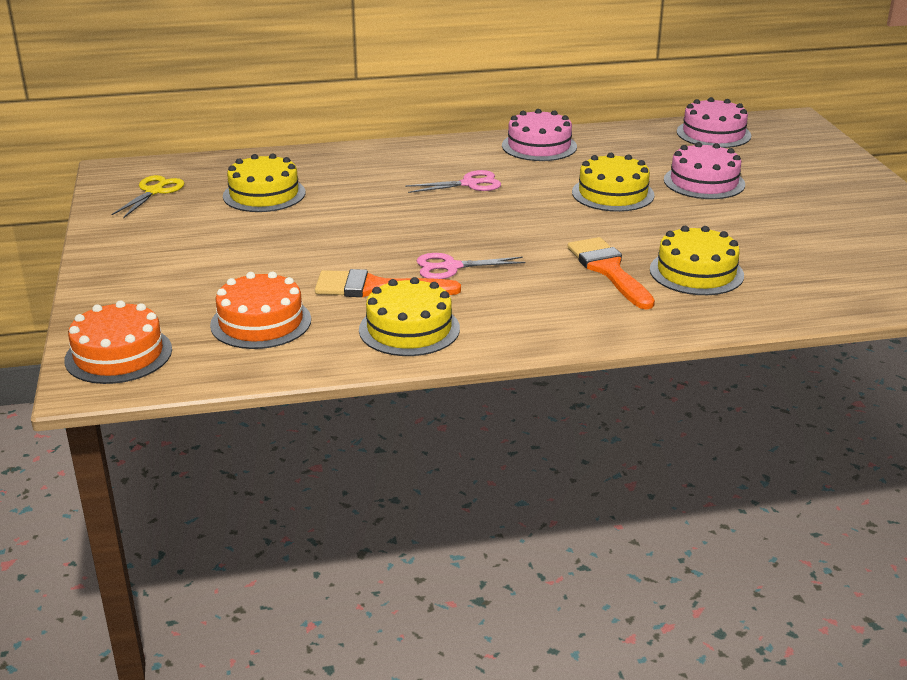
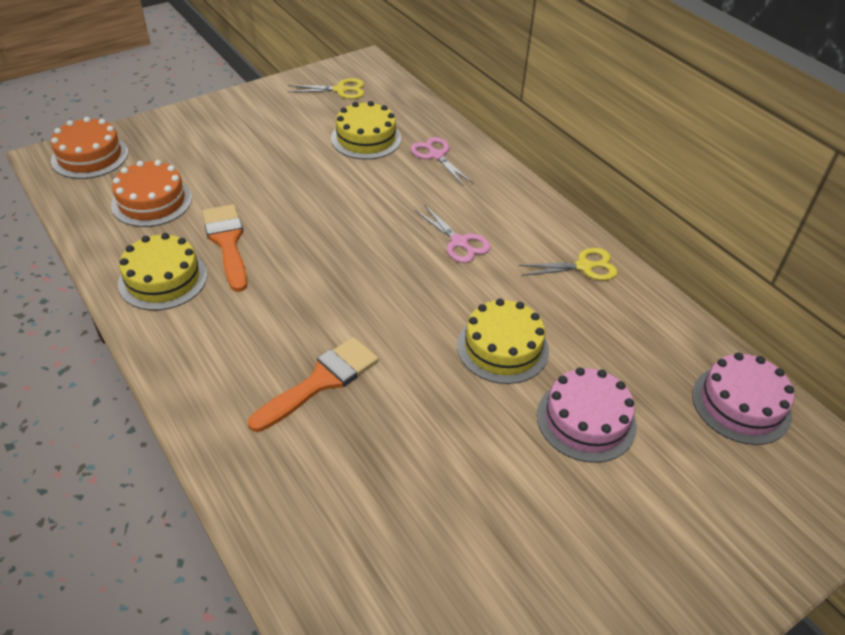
camera: 65 degrees right, 15 degrees up
pink scissors [417,253,526,279] -> pink scissors moved to [410,137,474,186]
pink cake [502,109,577,161] -> yellow scissors [519,248,618,281]
yellow cake [650,226,744,295] -> none

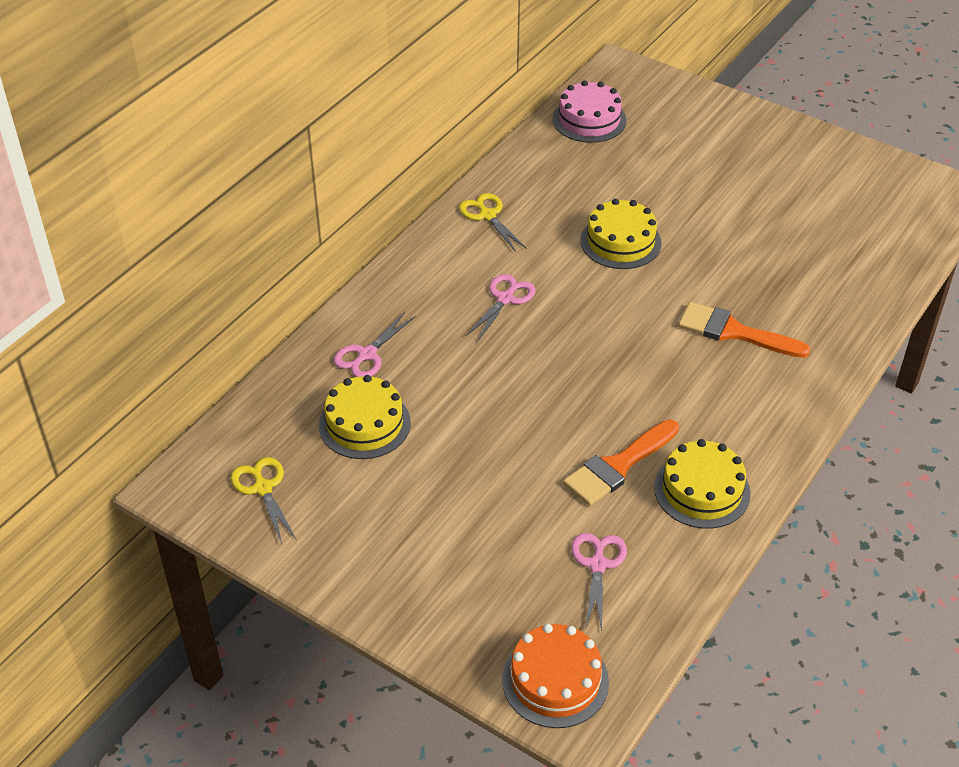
camera: 110 degrees left, 0 degrees up
orange cake [111,160,192,227] -> pink scissors [571,533,627,631]
pink cake [537,367,637,463] -> none

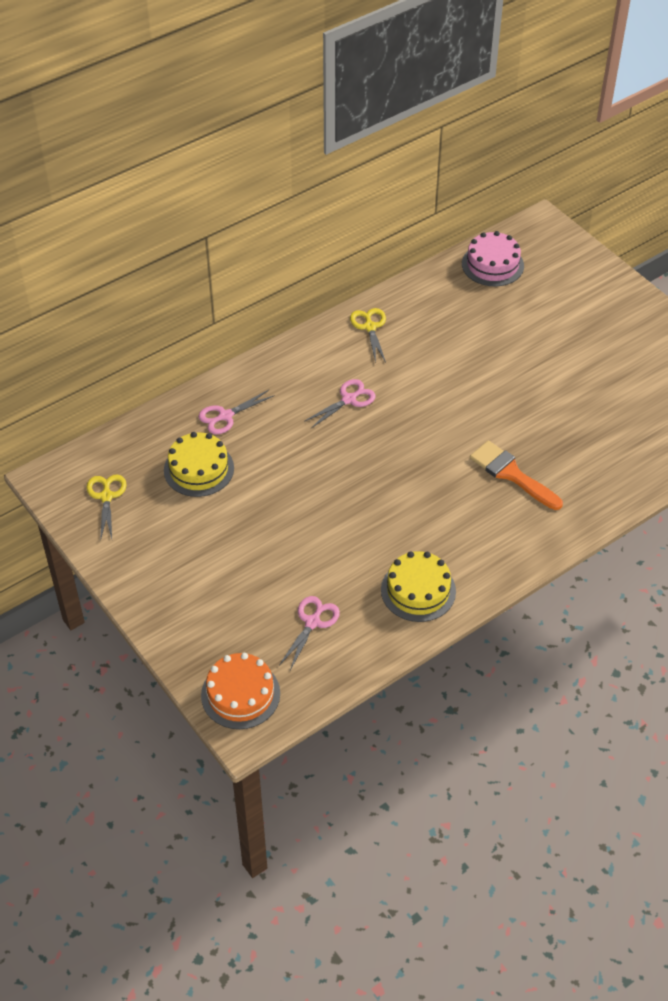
camera: 20 degrees right, 5 degrees up
orange brush [563,419,679,506] -> none
yellow cake [580,199,661,269] -> none

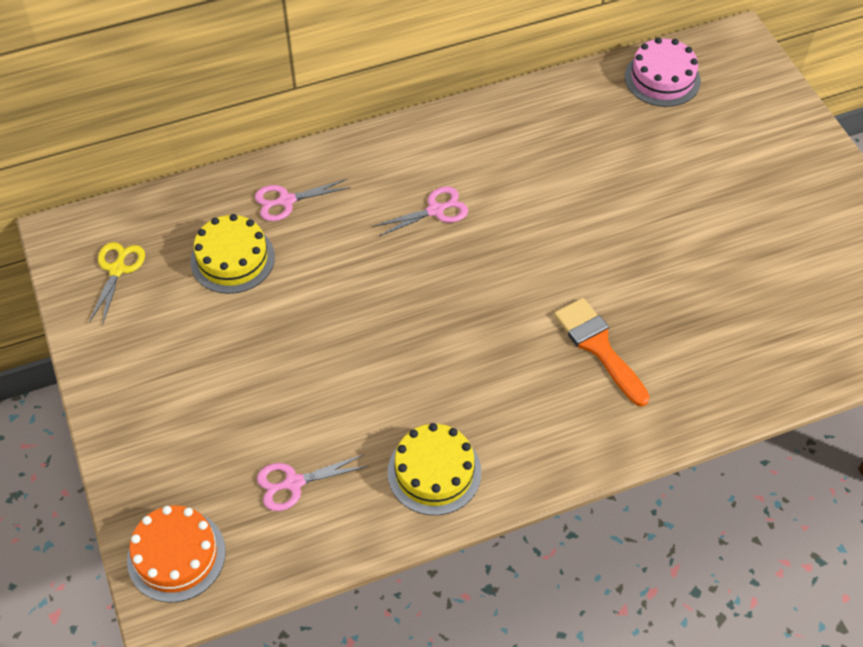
camera: 15 degrees right, 5 degrees up
pink scissors [280,596,340,670] -> pink scissors turned 150 degrees counterclockwise [257,454,368,511]
yellow scissors [350,308,386,363] -> none

